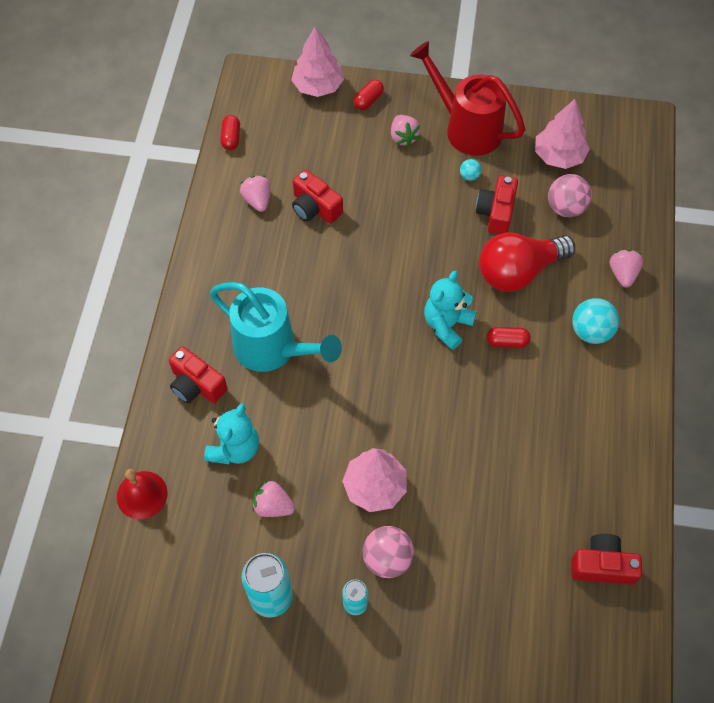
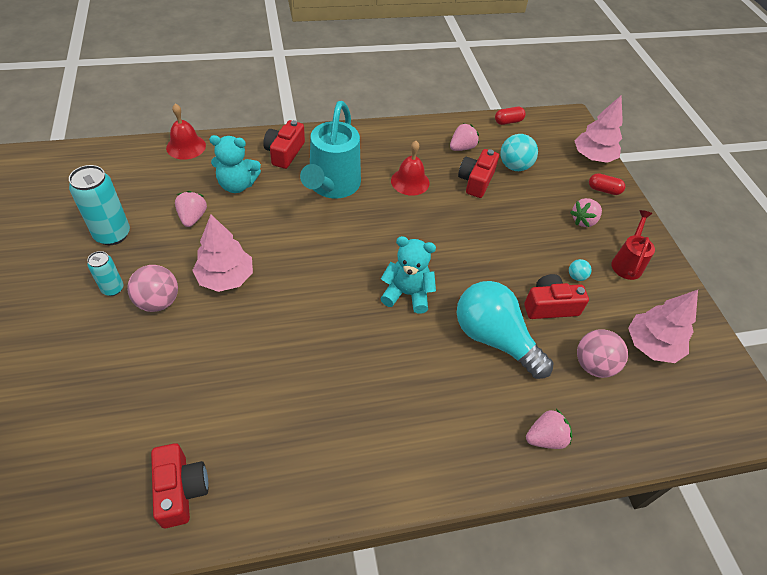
camera: 65 degrees right, 10 degrees down
red watering can [410,41,525,156] -> red watering can [611,210,655,280], size x0.56
red light bulb [479,232,575,292] -> turquoise light bulb [457,281,553,379]
red capsule [487,327,531,348] -> none
turquoise ball [572,298,619,344] -> turquoise ball moved to [500,134,538,171]
none -> red bell [391,141,430,196]

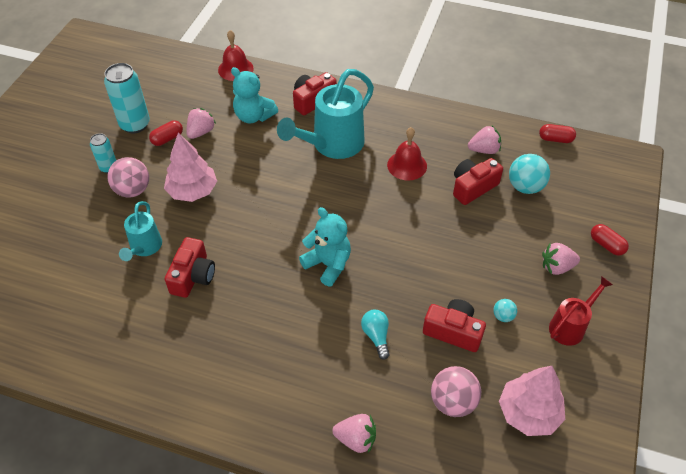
camera: 35 degrees right, 0 degrees up
red camera [151,443,208,528] -> red camera moved to [165,237,215,298]
turquoise light bulb [457,281,553,379] -> turquoise light bulb [361,310,390,360], size x0.45
pink tree [574,96,623,163] -> none
none -> turquoise watering can [119,201,162,261]
none -> red capsule [149,120,183,146]

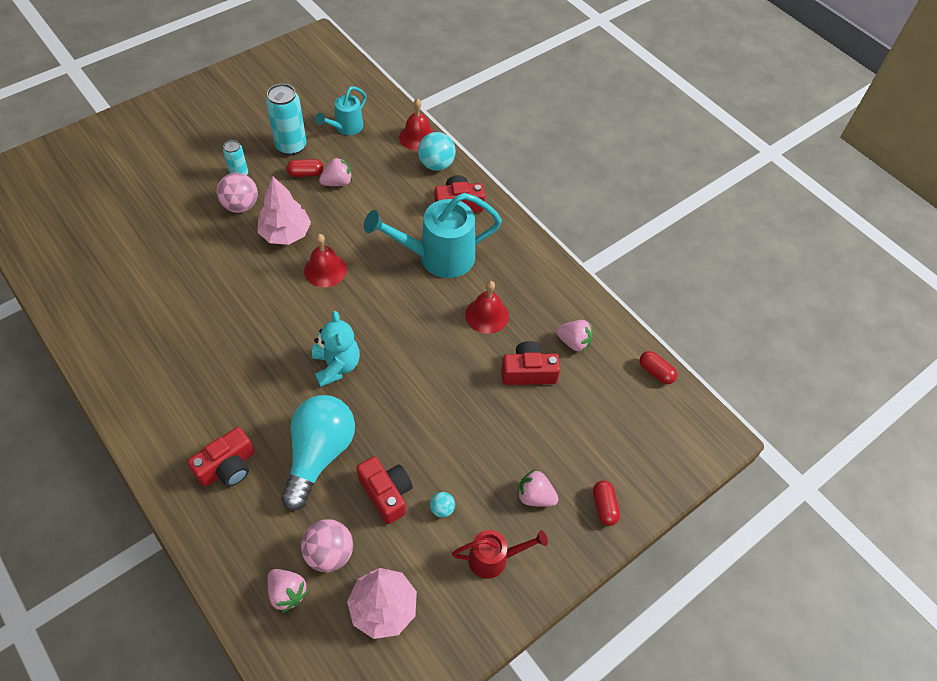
camera: 30 degrees right, 5 degrees up
turquoise watering can [119,201,162,261] -> turquoise watering can moved to [315,86,366,135]
red camera [165,237,215,298] -> red camera moved to [187,427,255,487]
turquoise teddy bear [231,67,278,124] -> none
pink strawberry [332,414,376,453] -> pink strawberry moved to [267,569,309,613]
turquoise light bulb [361,310,390,360] -> turquoise light bulb [281,395,355,511], size x2.21
turquoise ball [509,154,550,194] -> turquoise ball moved to [418,132,456,171]
none -> red bell [304,234,347,287]

